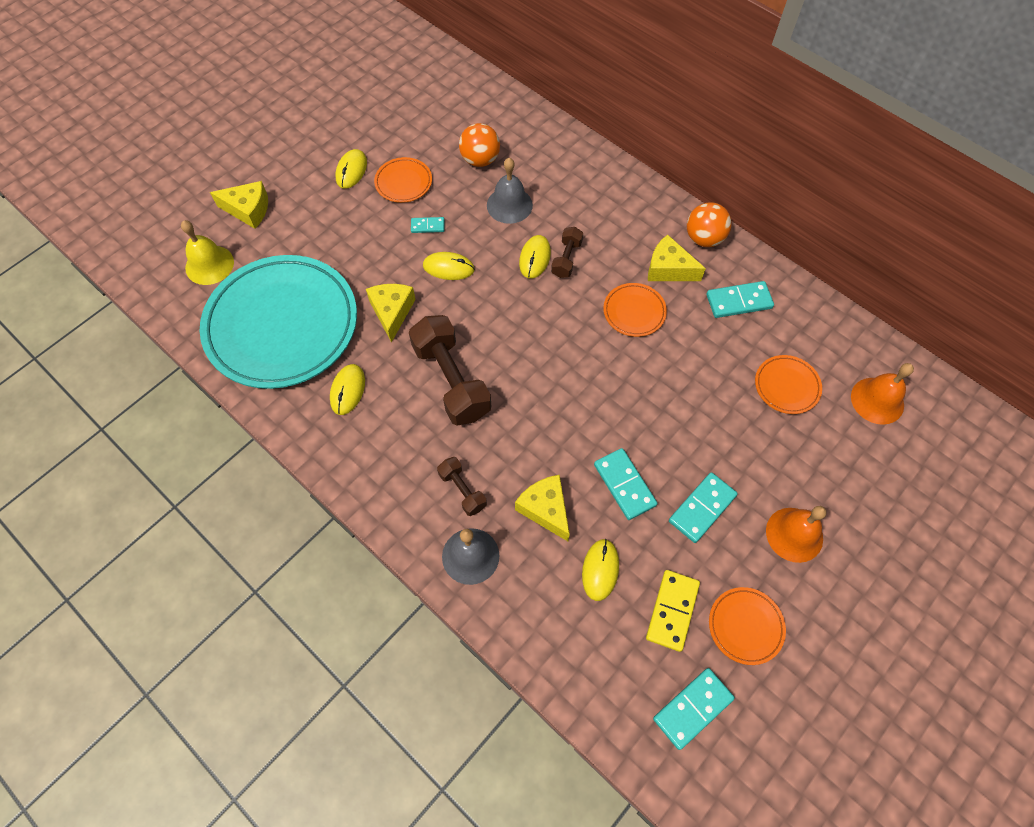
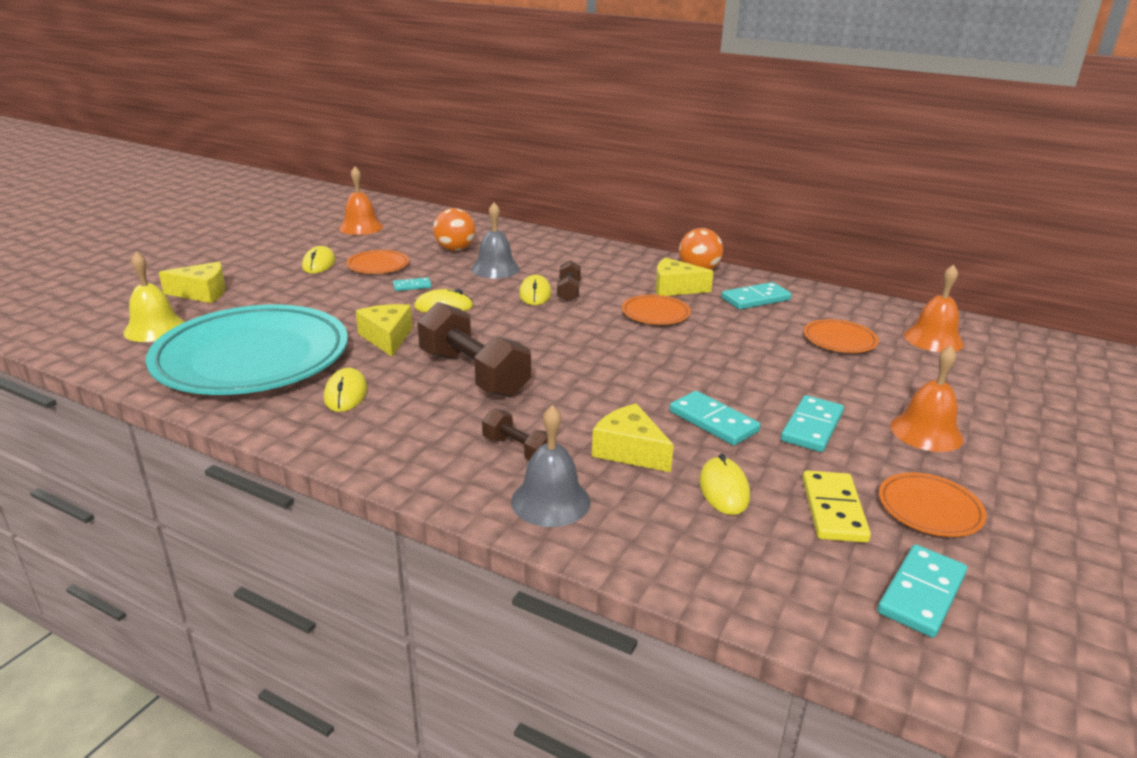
camera: 15 degrees left, 35 degrees down
none -> orange bell [339,167,383,235]

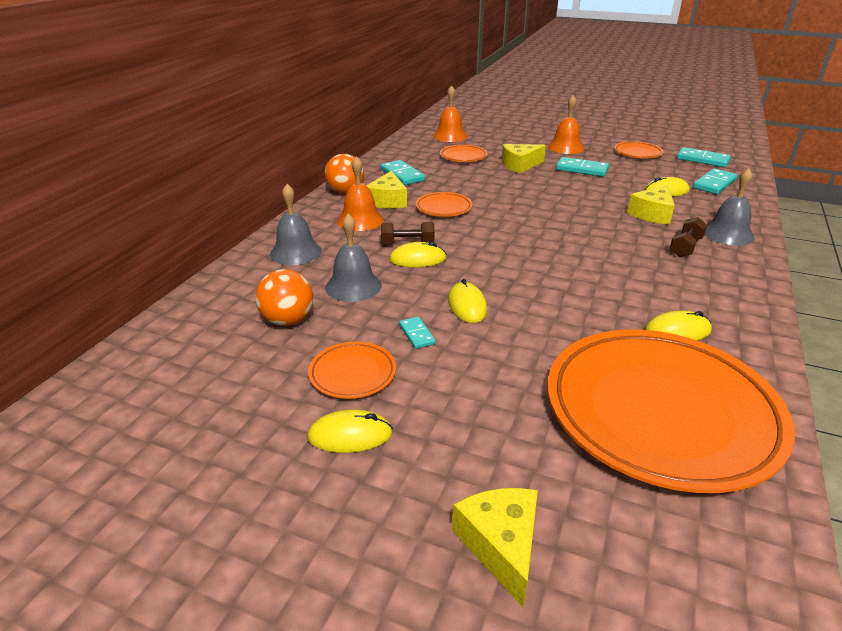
camera: 95 degrees left, 5 degrees up
yellow bell [123,252,185,342] -> none
turquoise plate [146,305,348,395] -> orange plate [547,330,795,493]
orange bell [339,167,383,235] -> orange bell moved to [337,156,384,231]
yellow cheese [356,304,413,357] -> yellow cheese moved to [502,144,546,173]
brown dumbbell [417,302,531,398] -> none
turquoise domino [670,391,761,445] -> turquoise domino moved to [693,168,738,194]
yellow domino [803,470,871,543] -> none
none -> grey bell [270,184,322,265]

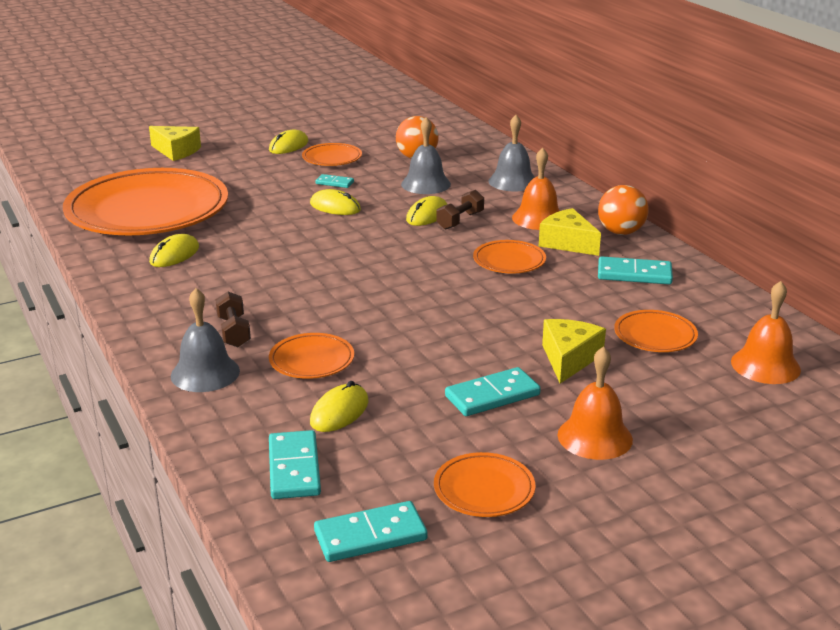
camera: 130 degrees right, 5 degrees down
yellow cheese [627,185,675,225] -> orange plate [269,333,354,379]

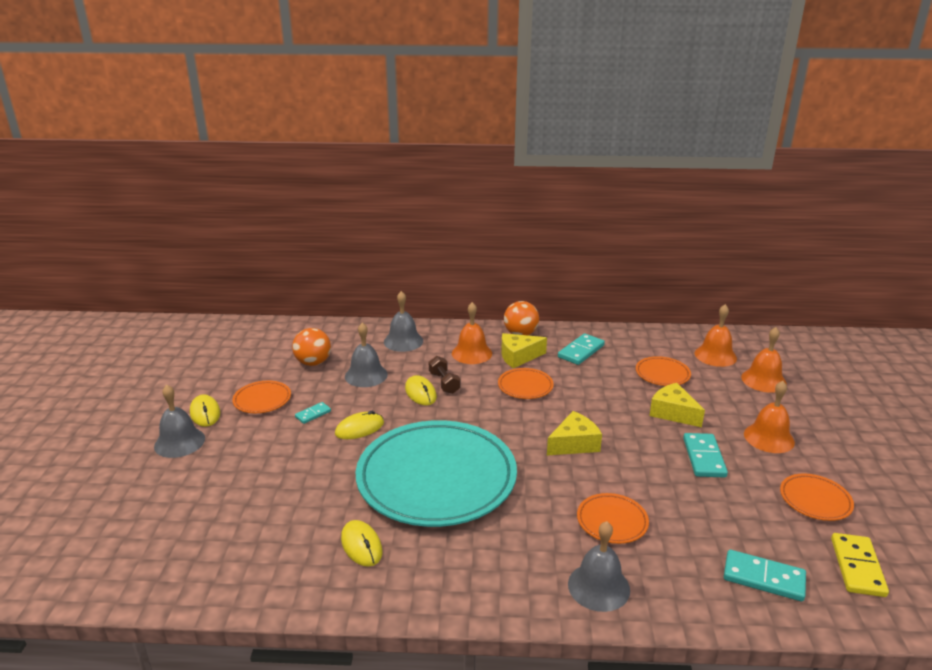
camera: 60 degrees left, 0 degrees up
orange plate [63,168,228,235] -> none
yellow cheese [149,126,201,161] -> yellow cheese moved to [547,411,602,455]
brown dumbbell [216,292,251,347] -> none
yellow mouse [310,381,369,432] -> none
turquoise domino [314,501,427,562] -> yellow domino [831,533,889,597]
none -> grey bell [154,385,205,458]
none -> turquoise plate [356,420,517,527]
none -> orange bell [741,327,787,393]

